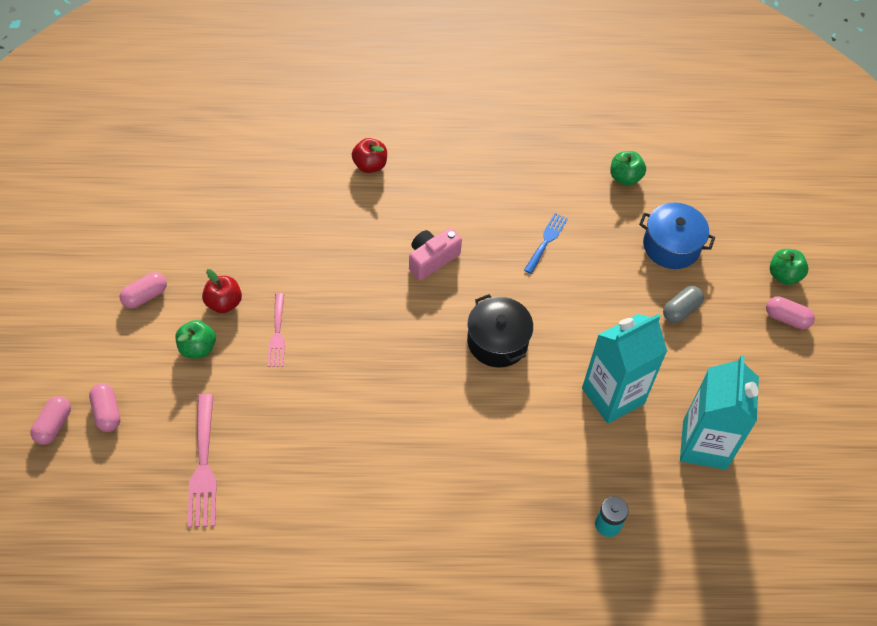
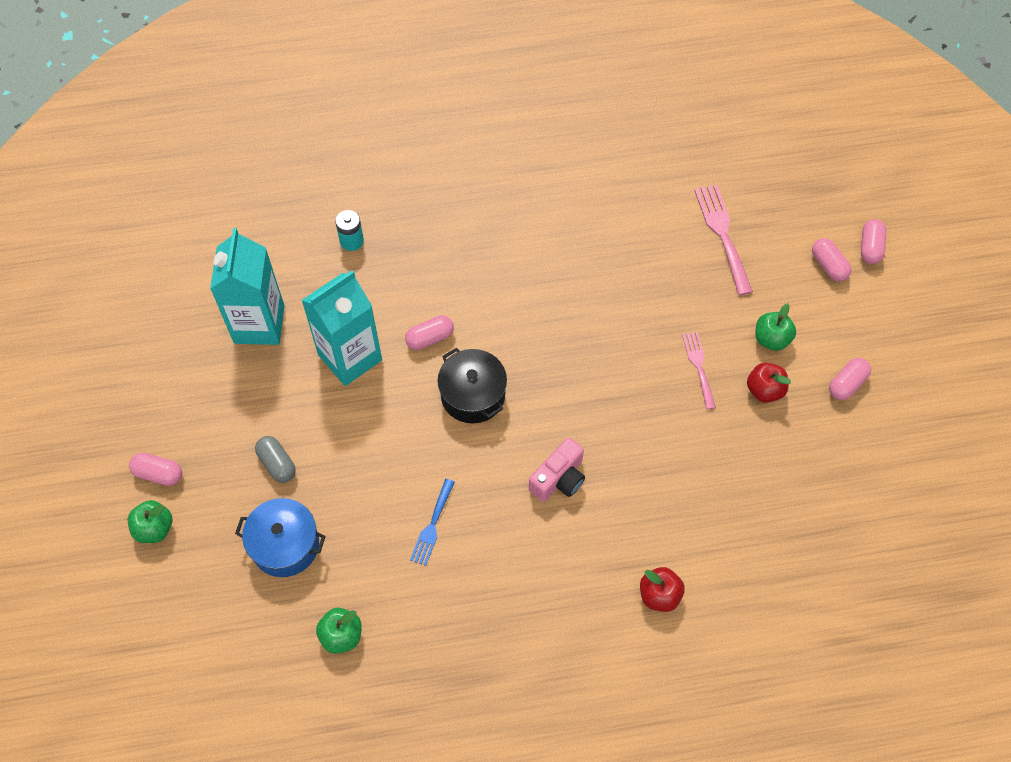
camera: 175 degrees right, 5 degrees up
grey capsule [663,286,704,323] -> grey capsule turned 75 degrees counterclockwise [255,436,296,483]
none -> pink capsule [405,315,454,350]

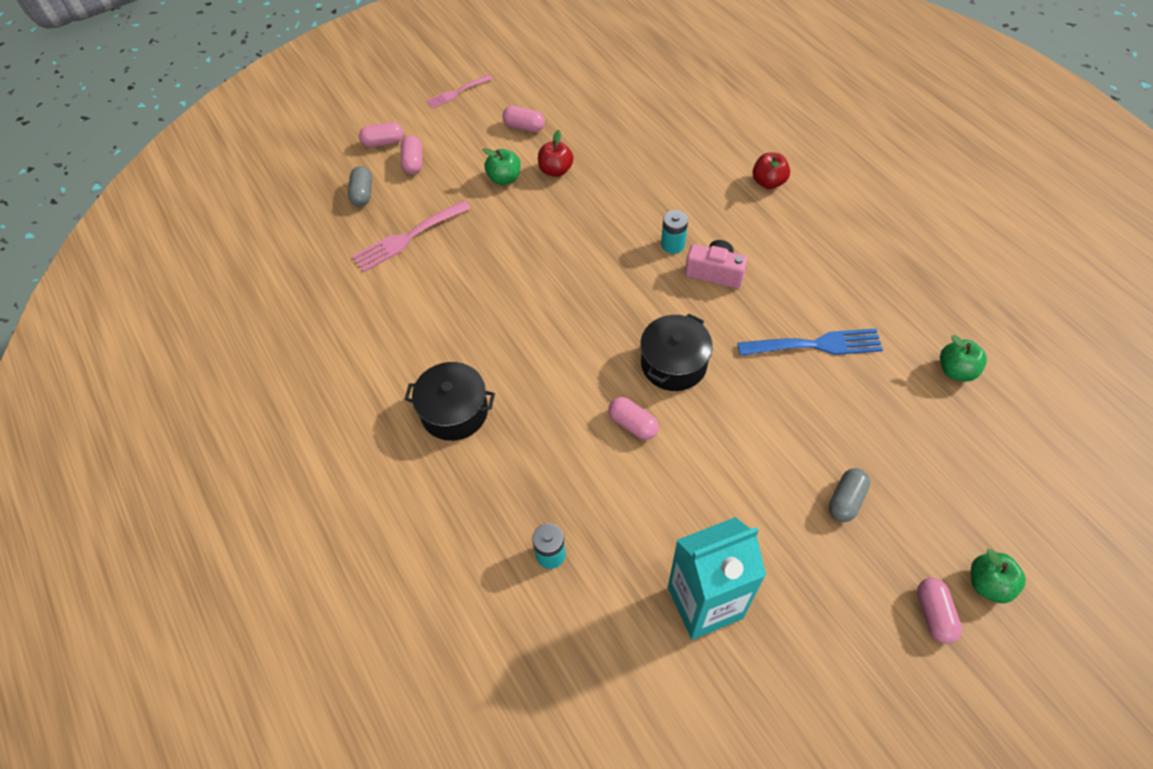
camera: 110 degrees left, 5 degrees down
blue pot [235,498,326,577] -> none
turquoise carton [301,270,382,386] -> none
blue fork [410,479,455,566] -> blue fork [737,328,883,356], size x1.60
pink fork [682,332,716,409] -> pink fork moved to [426,75,492,109]
pink capsule [812,238,852,282] -> pink capsule turned 45 degrees counterclockwise [401,136,422,174]
none -> grey capsule [348,166,372,206]
none -> black pot [405,362,495,441]
none -> turquoise battery [661,210,688,254]

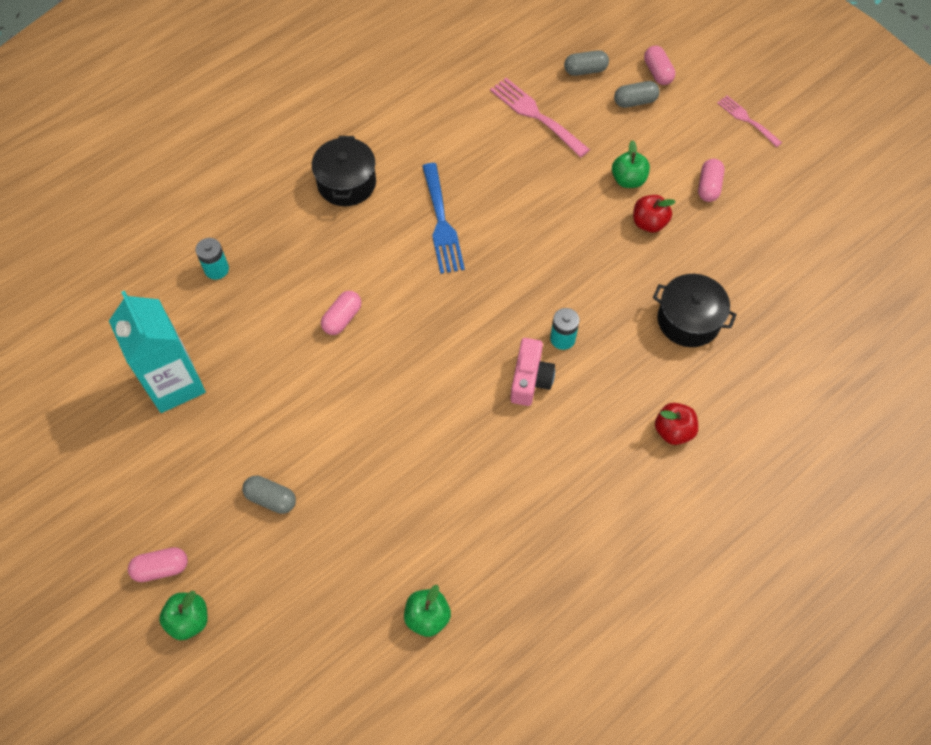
camera: 80 degrees right, 5 degrees up
pink capsule [401,136,422,174] -> grey capsule [614,81,660,108]
black pot [640,314,713,391] -> black pot moved to [653,274,737,347]
blue fork [737,328,883,356] -> blue fork moved to [422,163,465,274]

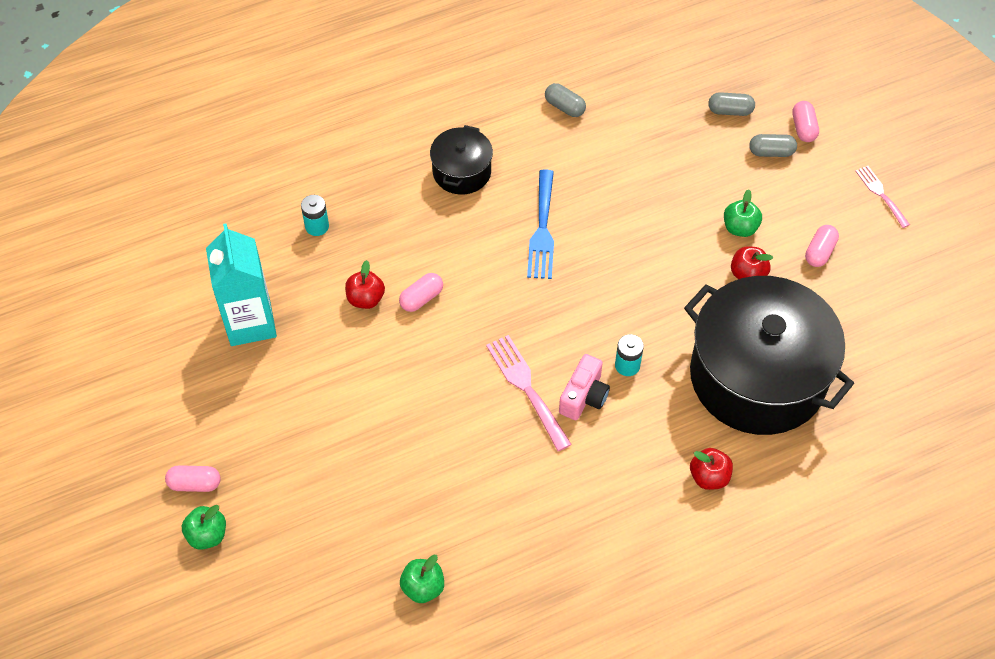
camera: 15 degrees right, 5 degrees down
grey capsule [242,475,296,514] -> grey capsule moved to [545,83,586,117]
pink fork [490,78,590,157] -> pink fork moved to [486,335,572,451]
black pot [653,274,737,347] -> black pot [684,276,854,435], size x2.12
none -> red apple [345,260,385,309]

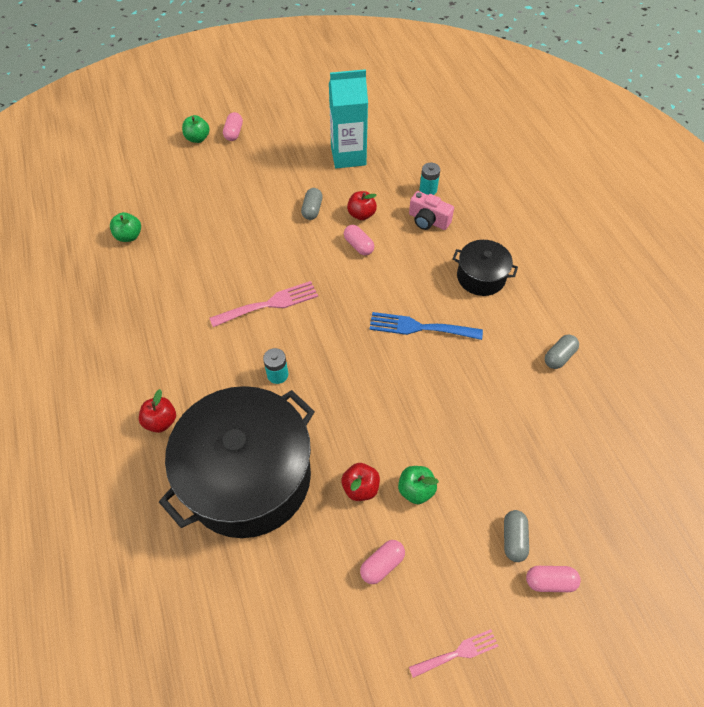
camera: 95 degrees right, 0 degrees up
pink camera [559,354,610,420] -> pink camera moved to [409,191,454,230]
grey capsule [708,92,755,116] -> grey capsule moved to [301,188,323,220]
pink capsule [805,225,839,267] -> pink capsule turned 75 degrees counterclockwise [360,540,405,584]

